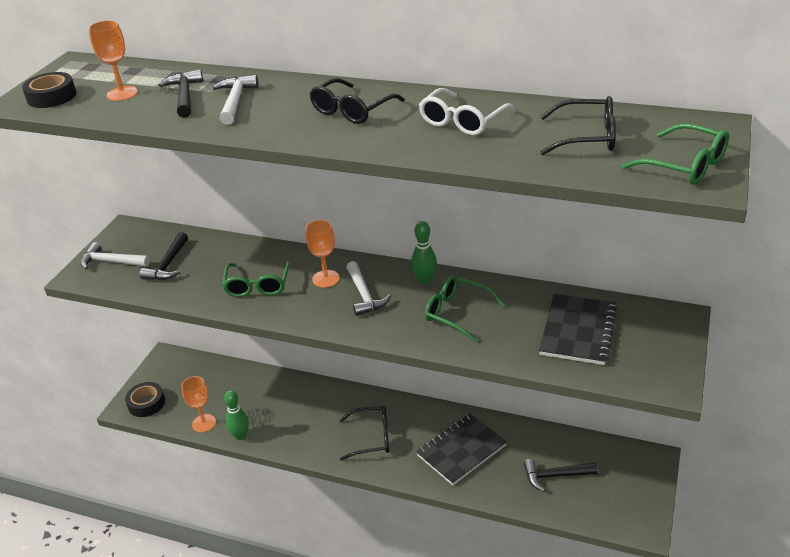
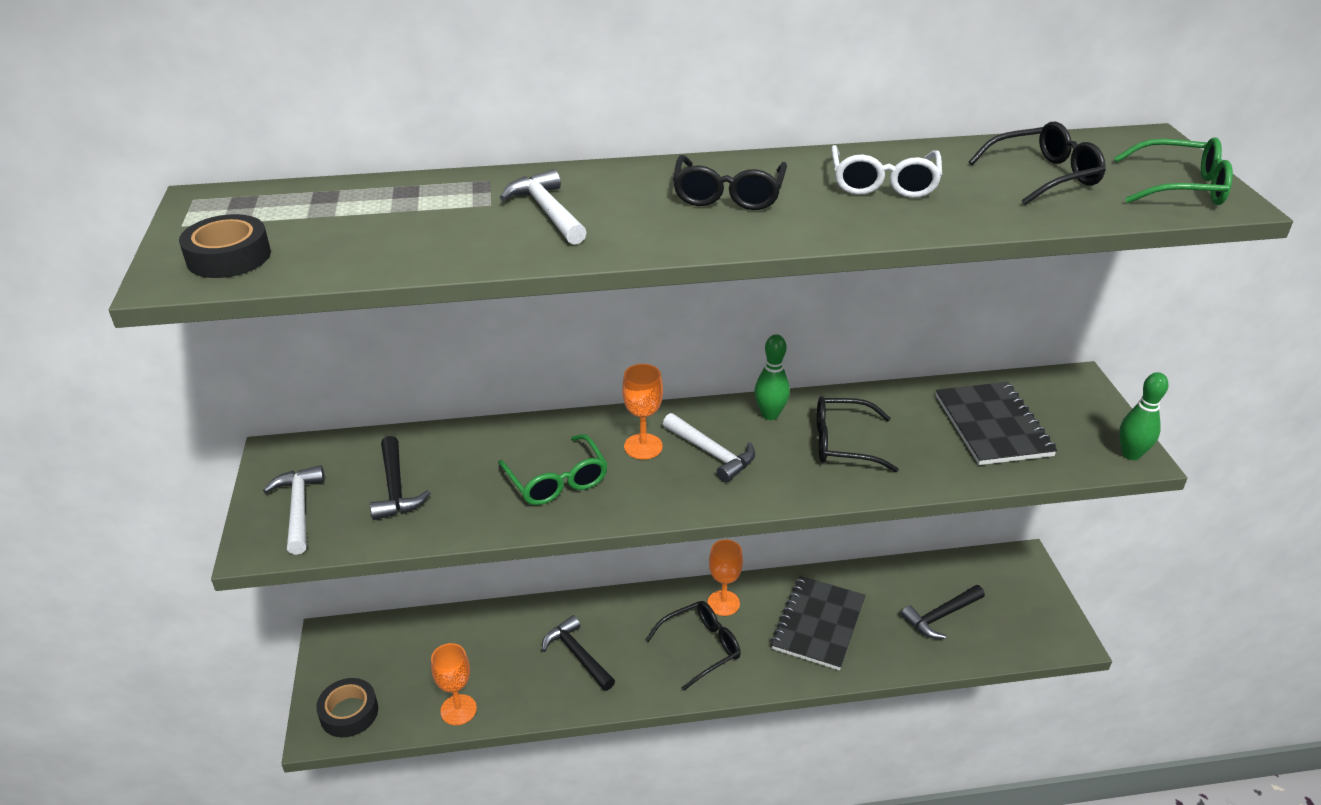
camera: 30 degrees left, 0 degrees up
white hammer [80,242,150,270] -> white hammer turned 90 degrees clockwise [263,465,325,555]
orange goblet [88,20,138,101] -> orange goblet moved to [707,539,743,616]
black hammer [159,69,203,118] -> black hammer moved to [542,615,615,691]
green bowling pin [224,390,249,440] -> green bowling pin moved to [1119,372,1168,460]
green glasses [425,275,505,342] -> black glasses [817,396,899,472]

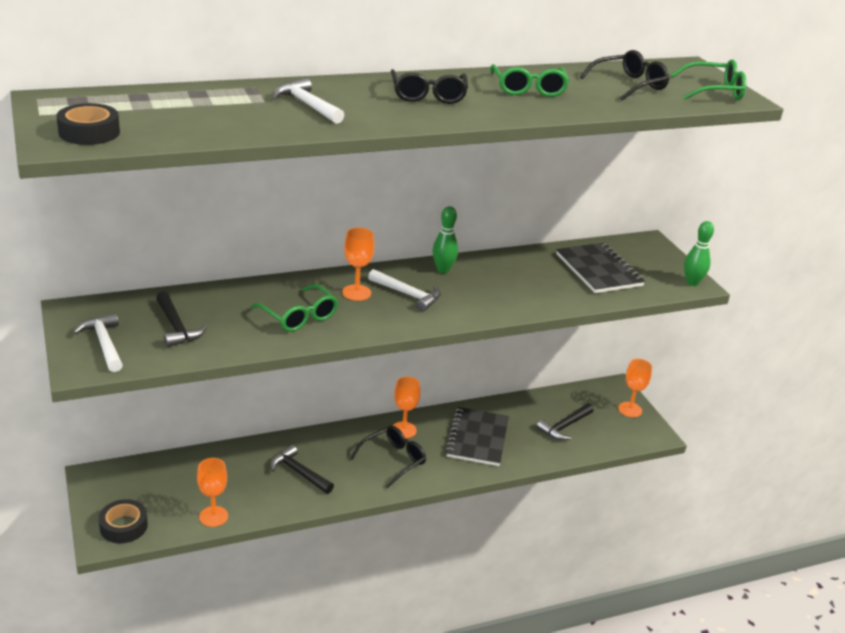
camera: 15 degrees left, 5 degrees down
black glasses [817,396,899,472] -> none
white glasses [831,145,942,198] -> green glasses [491,64,569,97]
none -> orange goblet [618,359,652,417]

